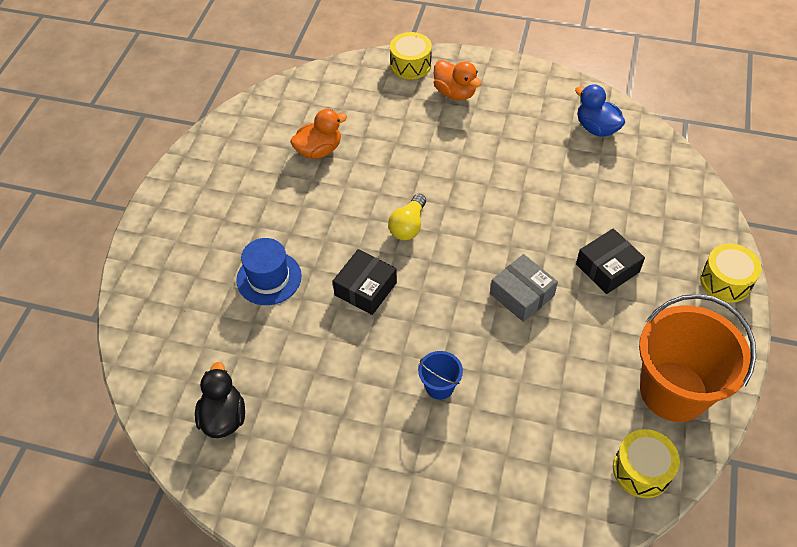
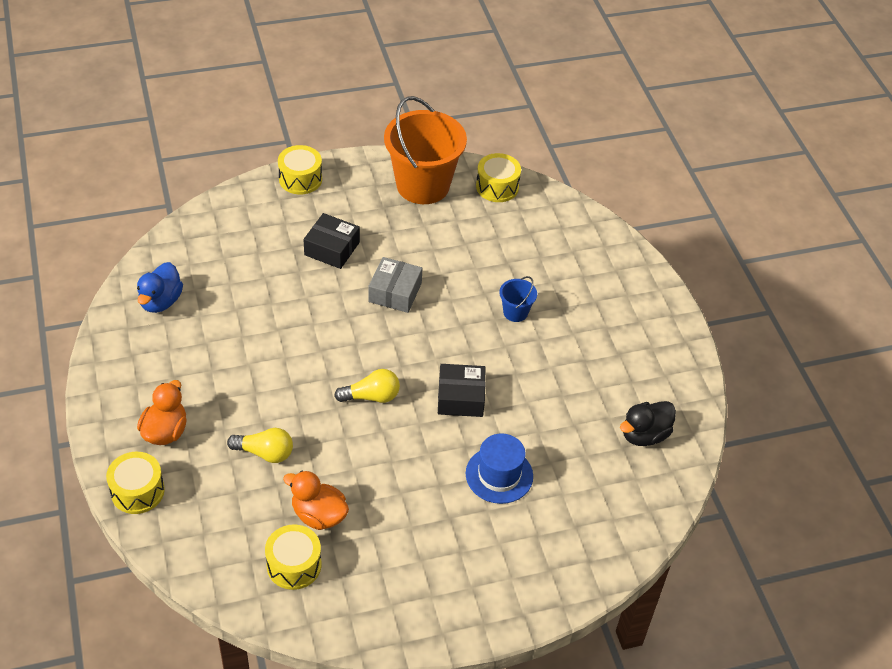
camera: 125 degrees left, 5 degrees down
none -> yellow light bulb [227,428,293,463]
none -> yellow drum [265,525,321,590]

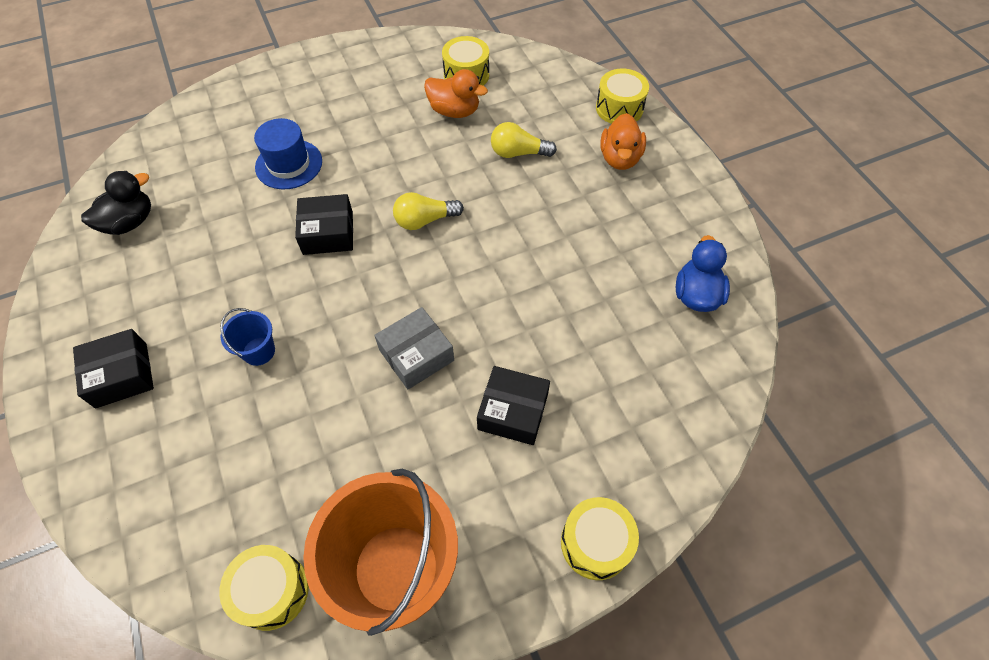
camera: 175 degrees right, 10 degrees up
grey box [368,257,423,313] -> grey box turned 45 degrees clockwise [374,307,454,389]
none -> black box [73,329,154,408]

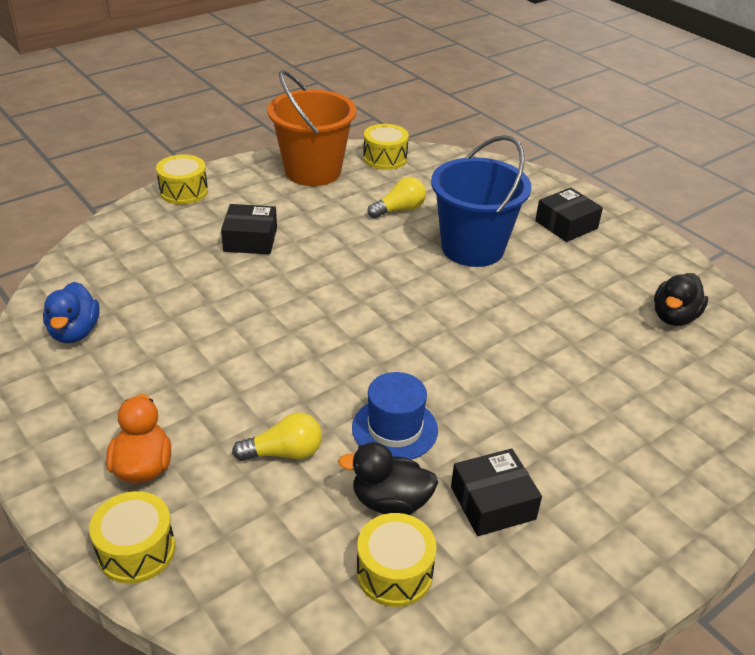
camera: 165 degrees right, 20 degrees down
blue bucket [220,308,275,366] -> blue bucket [431,135,532,267], size x2.32
blue hat [254,118,322,189] -> blue hat moved to [352,372,438,460]
black box [295,194,353,255] -> black box moved to [451,449,542,536]
grey box [374,307,454,389] -> none
yellow light bulb [393,192,464,230] -> yellow light bulb moved to [367,177,426,218]
orange duck [424,69,488,118] -> black duck [338,442,438,515]

